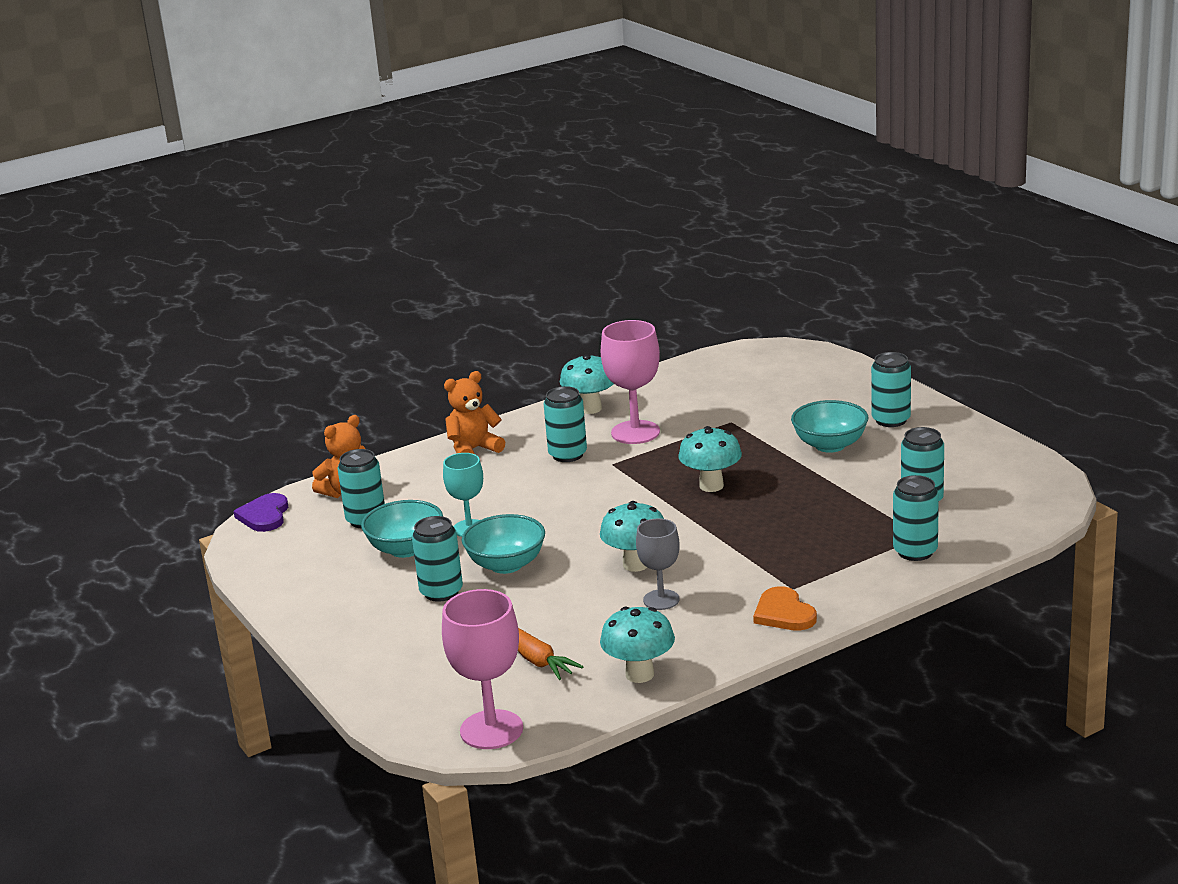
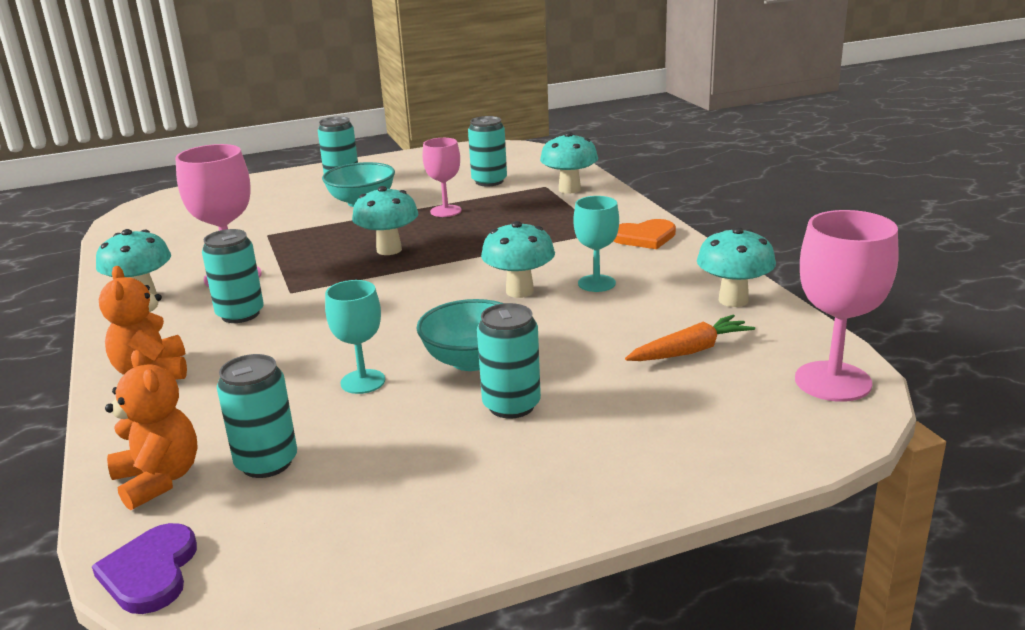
camera: 80 degrees left, 0 degrees up
purple heart [233,493,288,532] -> purple heart turned 75 degrees clockwise [92,523,197,614]
turquoise bowl [361,500,443,558] -> none
grey goblet [636,518,680,610] -> turquoise goblet [573,196,619,292]
turquoise can [893,475,939,561] -> turquoise mushroom [540,132,598,194]
none -> pink goblet [422,138,461,217]

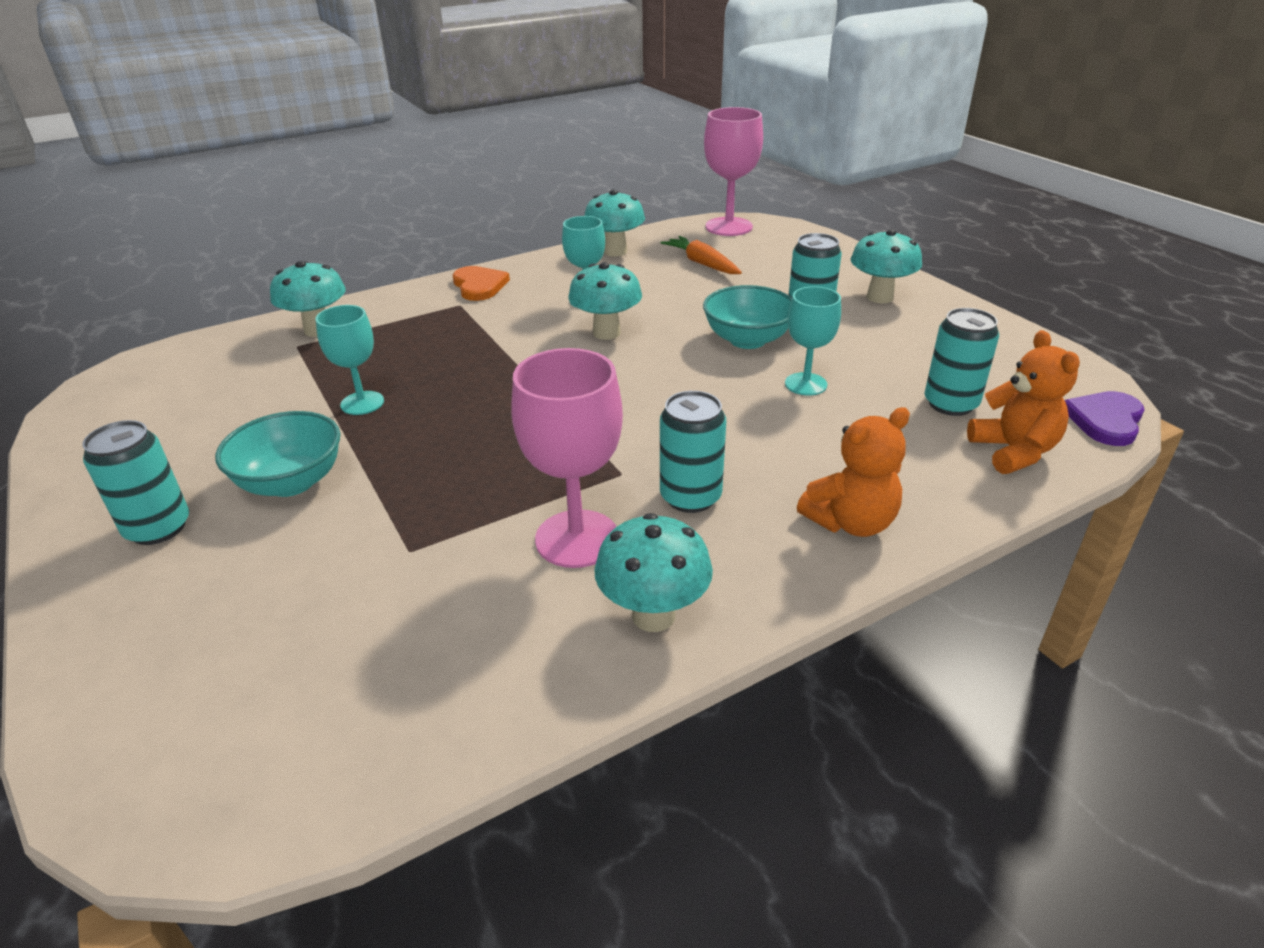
camera: 100 degrees left, 10 degrees up
purple heart [92,523,197,614] -> purple heart turned 135 degrees clockwise [1065,391,1144,446]
orange teddy bear [105,350,198,510] -> orange teddy bear turned 120 degrees clockwise [967,330,1080,474]
turquoise mushroom [352,186,418,255] -> turquoise mushroom moved to [851,229,922,303]
pink goblet [422,138,461,217] -> turquoise goblet [315,305,384,415]
turquoise can [468,116,507,186] -> none

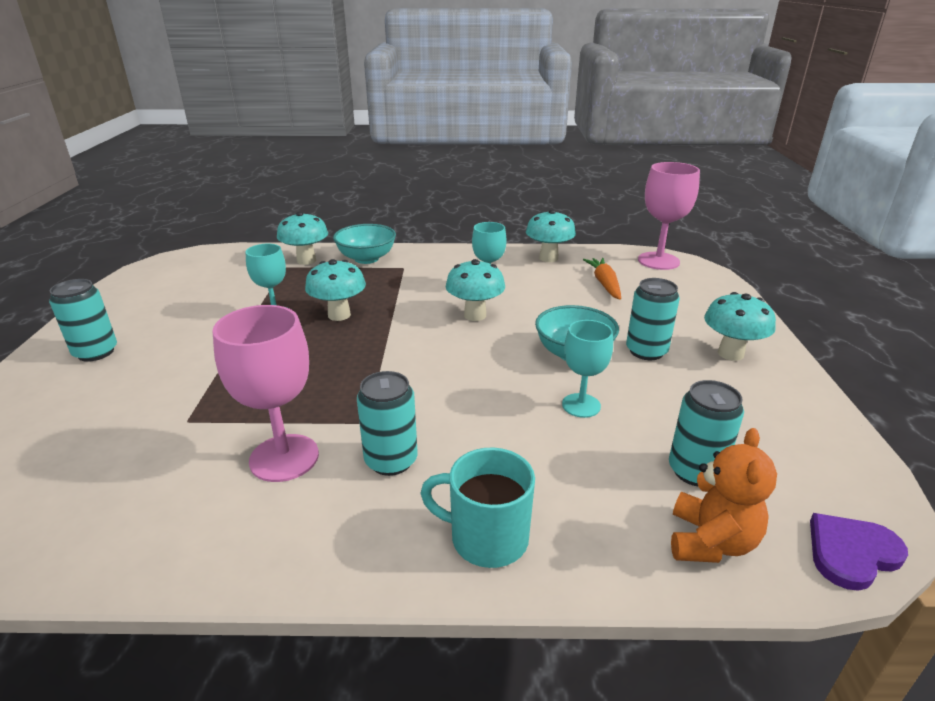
camera: 30 degrees right, 5 degrees down
turquoise bowl [215,411,341,497] -> turquoise bowl moved to [333,224,396,264]
orange heart [453,266,510,301] -> none
turquoise mushroom [594,513,713,632] -> turquoise mushroom moved to [305,259,366,321]
orange teddy bear [797,407,910,537] -> turquoise mug [420,448,535,568]

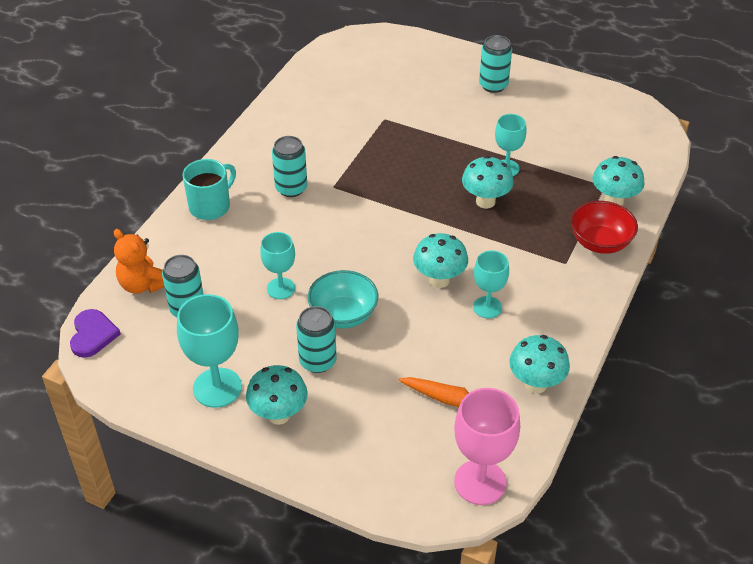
camera: 115 degrees right, 15 degrees up
pink goblet [212,305,319,482] -> none
turquoise bowl [333,224,396,264] -> red bowl [571,201,638,254]
none -> turquoise goblet [177,294,242,408]

